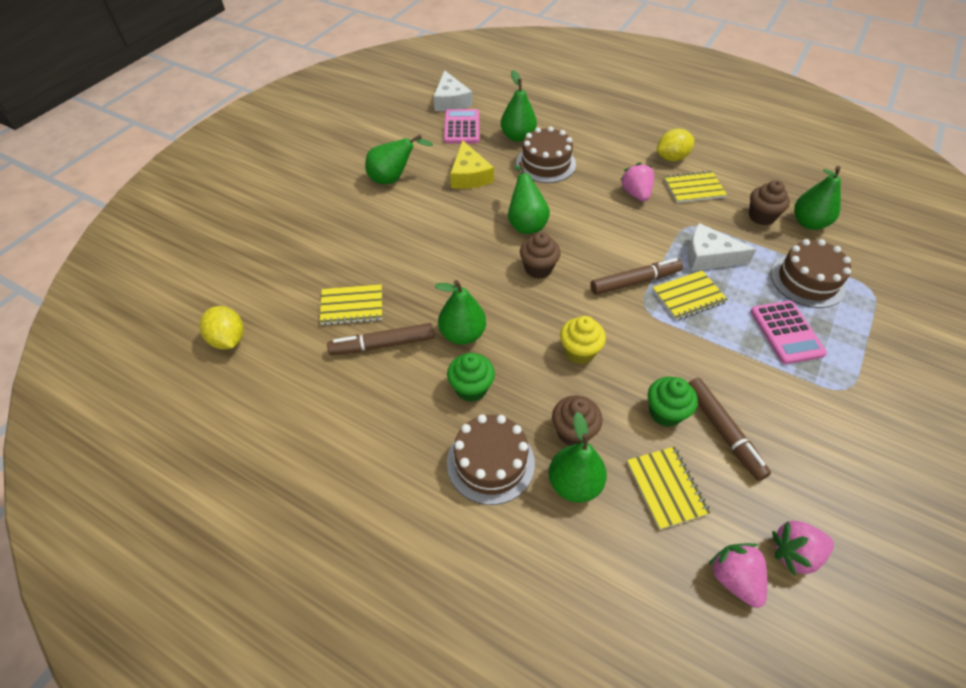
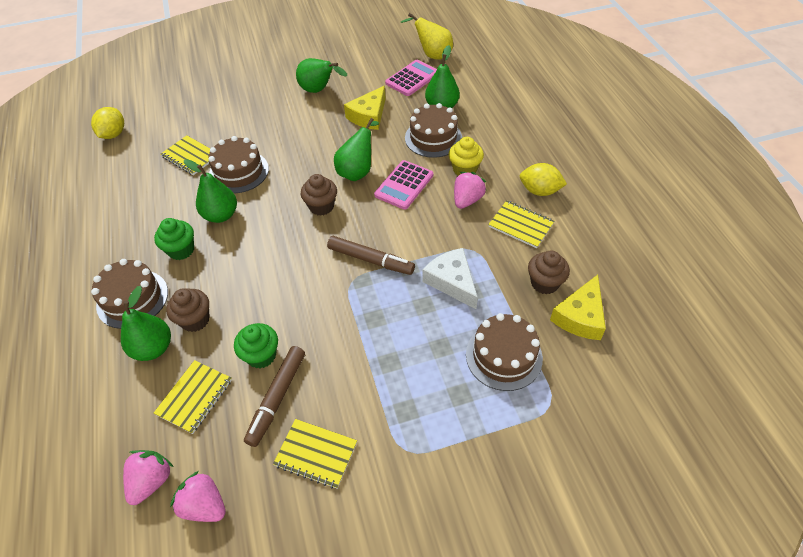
camera: 45 degrees right, 0 degrees up
brown marker [327,323,434,355] -> none
white cheese [434,70,472,111] -> yellow pear [401,13,453,60]
yellow cupcake [560,316,606,364] -> yellow cupcake moved to [449,137,484,176]
yellow notebook [652,270,728,320] -> yellow notebook moved to [273,419,357,489]
pink calculator [750,301,827,364] -> pink calculator moved to [374,160,433,210]
green pear [794,166,841,230] -> yellow cheese [550,275,606,340]
none -> brown cake [208,136,269,193]

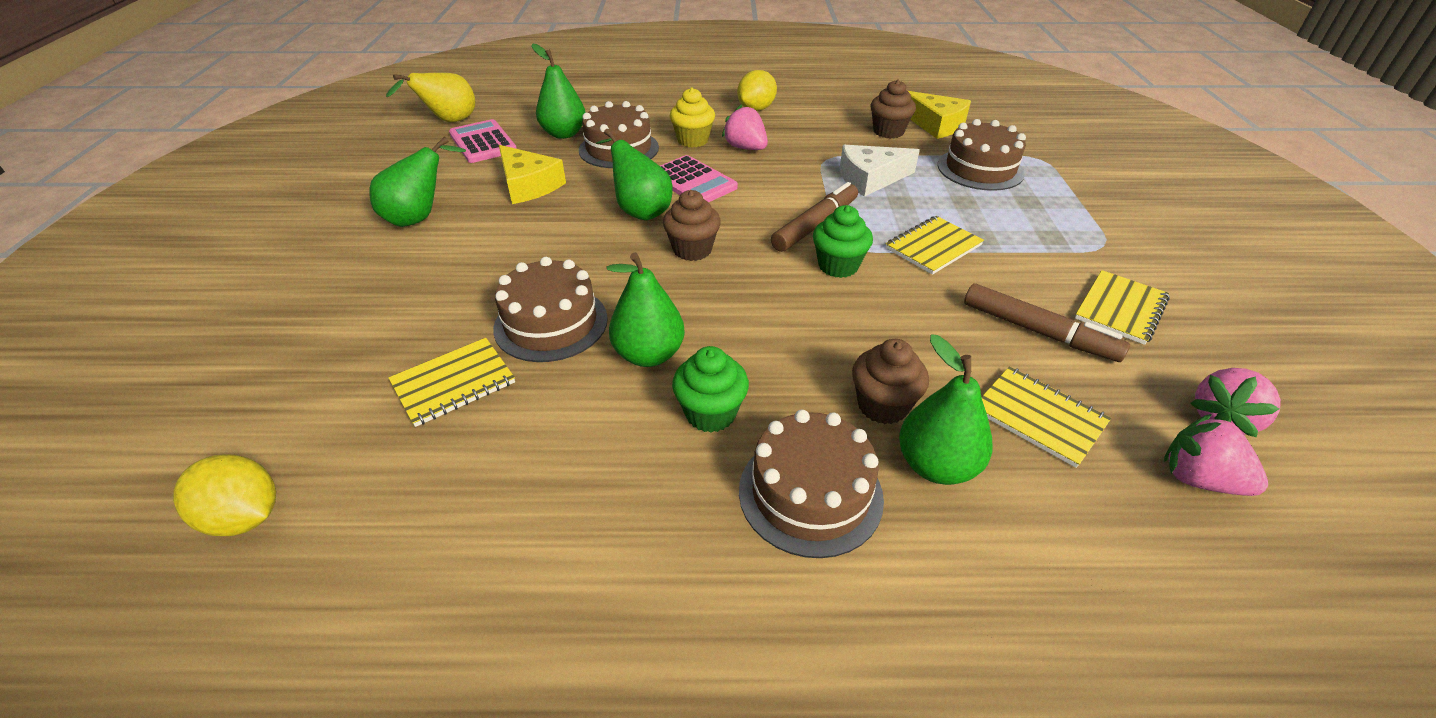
camera: 75 degrees left, 10 degrees down
green cupcake [234,323,278,368] -> green cupcake moved to [813,205,873,278]
yellow notebook [488,200,555,248] -> yellow notebook moved to [886,216,984,275]

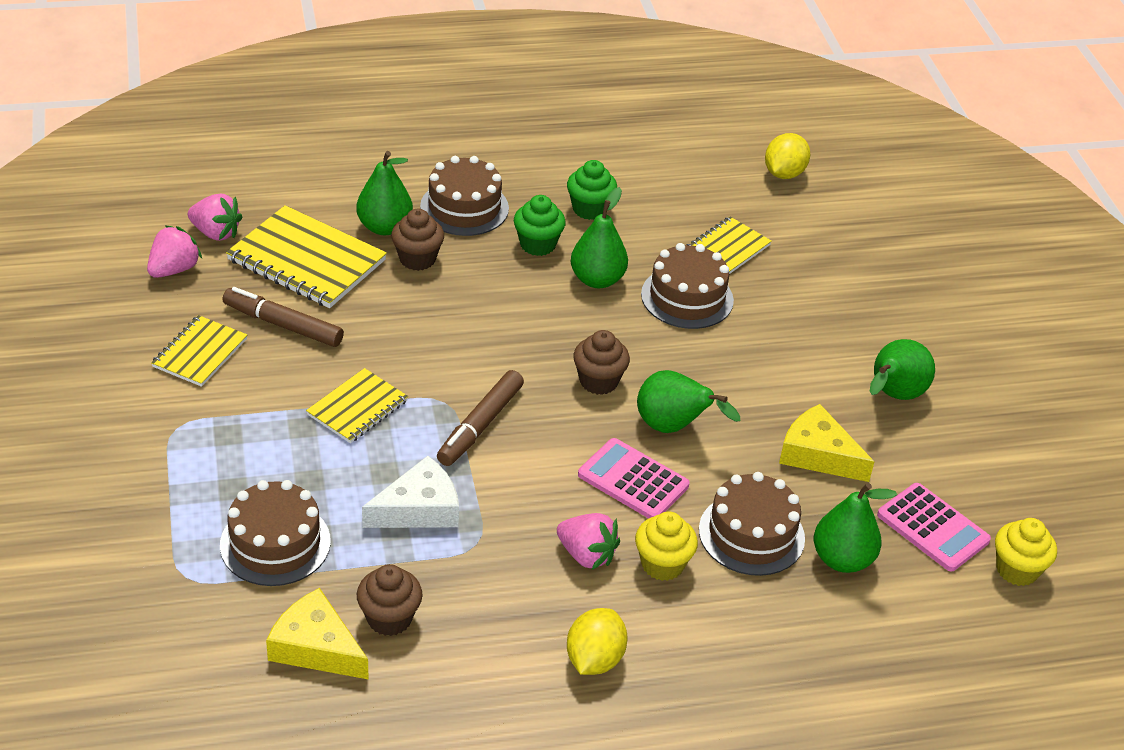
camera: 165 degrees right, 0 degrees up
yellow lemon [173,454,276,536] -> yellow lemon turned 75 degrees counterclockwise [765,133,810,179]
yellow pear [386,73,475,122] -> yellow cupcake [995,518,1057,586]
green cupcake [813,205,873,278] -> green cupcake moved to [567,160,617,220]
yellow notebook [982,367,1111,468] -> yellow notebook [226,205,387,308], size x1.69

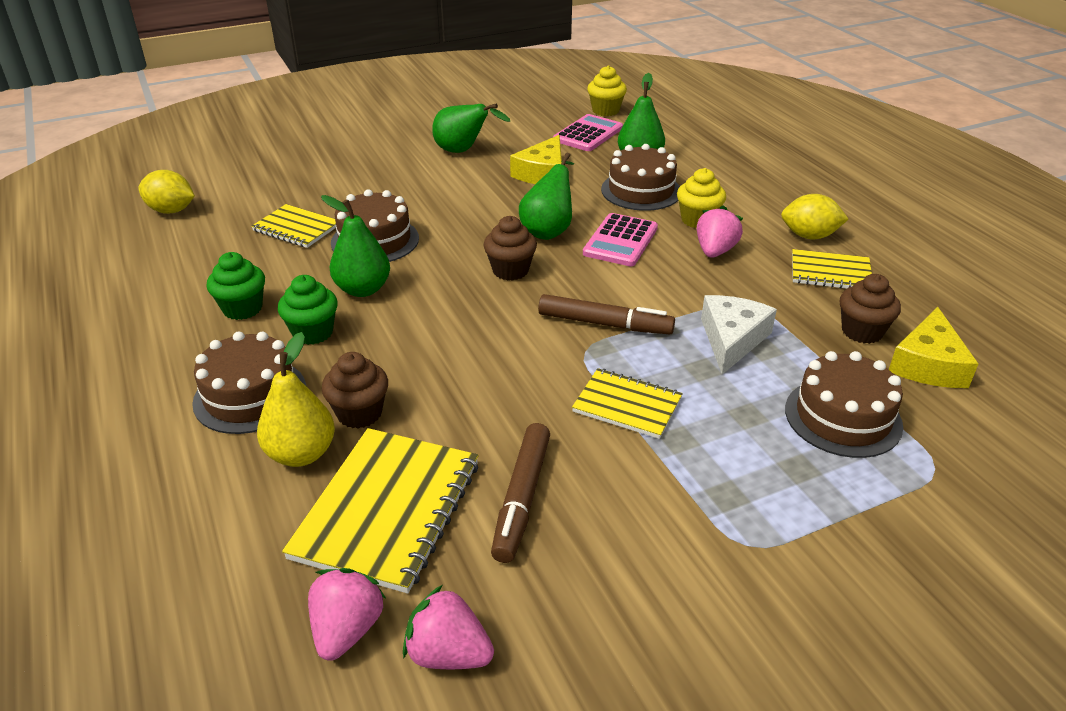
camera: 100 degrees left, 5 degrees down
yellow notebook [151,315,247,387] -> yellow notebook moved to [792,249,872,288]
green pear [356,151,413,235] -> yellow pear [257,332,335,467]
white cheese [362,456,459,528] -> white cheese turned 60 degrees clockwise [701,295,777,375]

